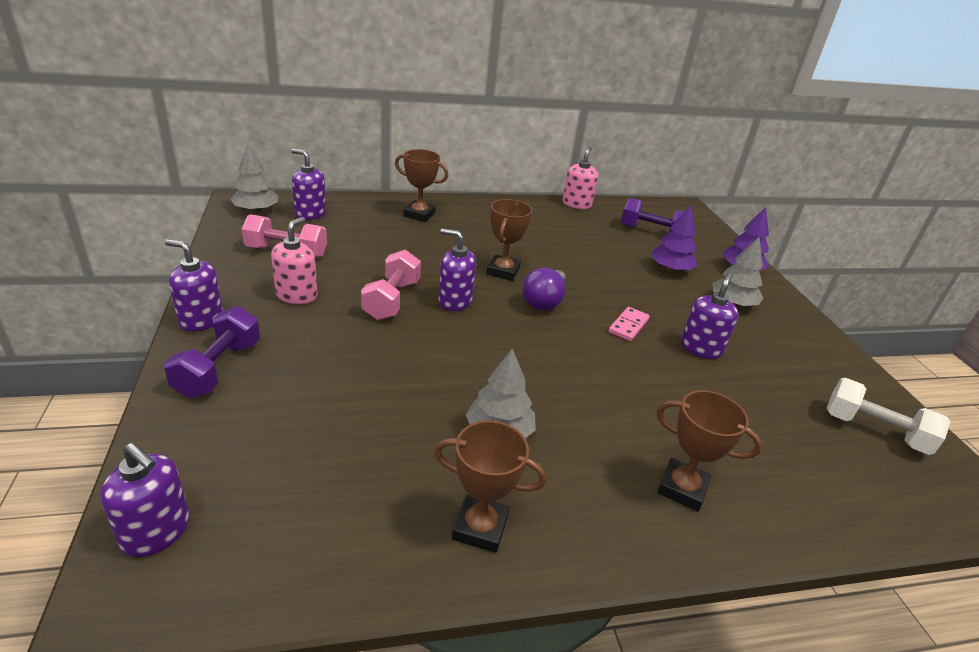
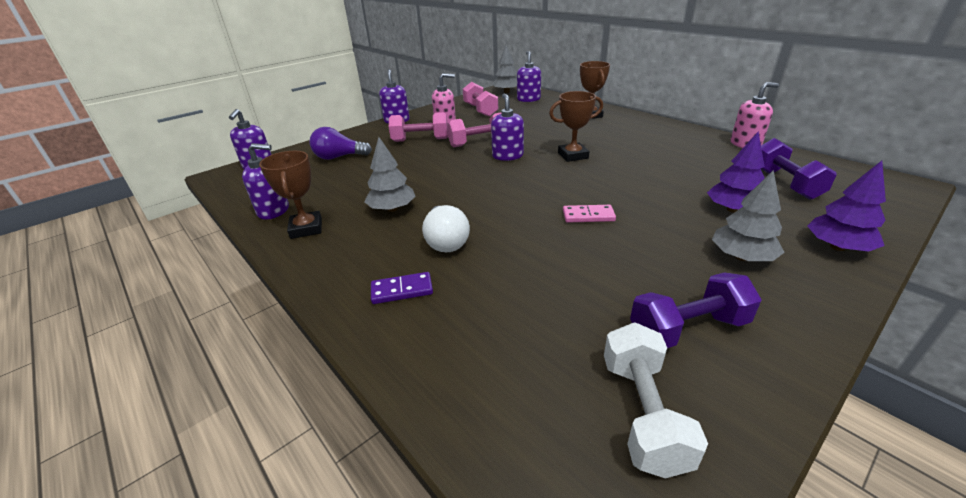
camera: 65 degrees right, 0 degrees up
purple dumbbell [164,306,260,398] -> purple dumbbell moved to [630,272,762,348]
purple light bulb [522,268,566,311] -> purple light bulb moved to [310,127,372,160]
brown trophy [657,390,762,511] -> purple domino [371,272,433,304]
purple soap dispenser [681,273,739,359] -> purple soap dispenser moved to [242,143,289,220]
none -> pink dumbbell [389,112,448,142]
none -> white light bulb [422,205,470,252]

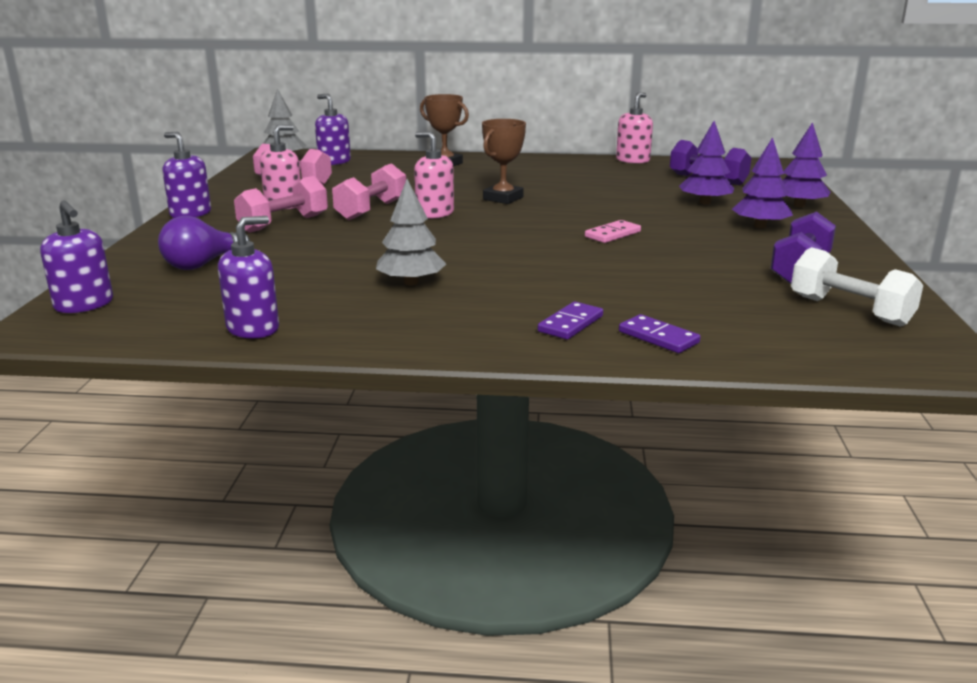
camera: 45 degrees left, 10 degrees down
brown trophy [259,151,322,239] -> none
white light bulb [422,205,470,252] -> none
purple soap dispenser [491,94,524,161] -> pink soap dispenser [414,131,454,219]
grey tree [712,170,785,261] -> purple tree [732,137,793,229]
none -> purple domino [619,314,700,353]

